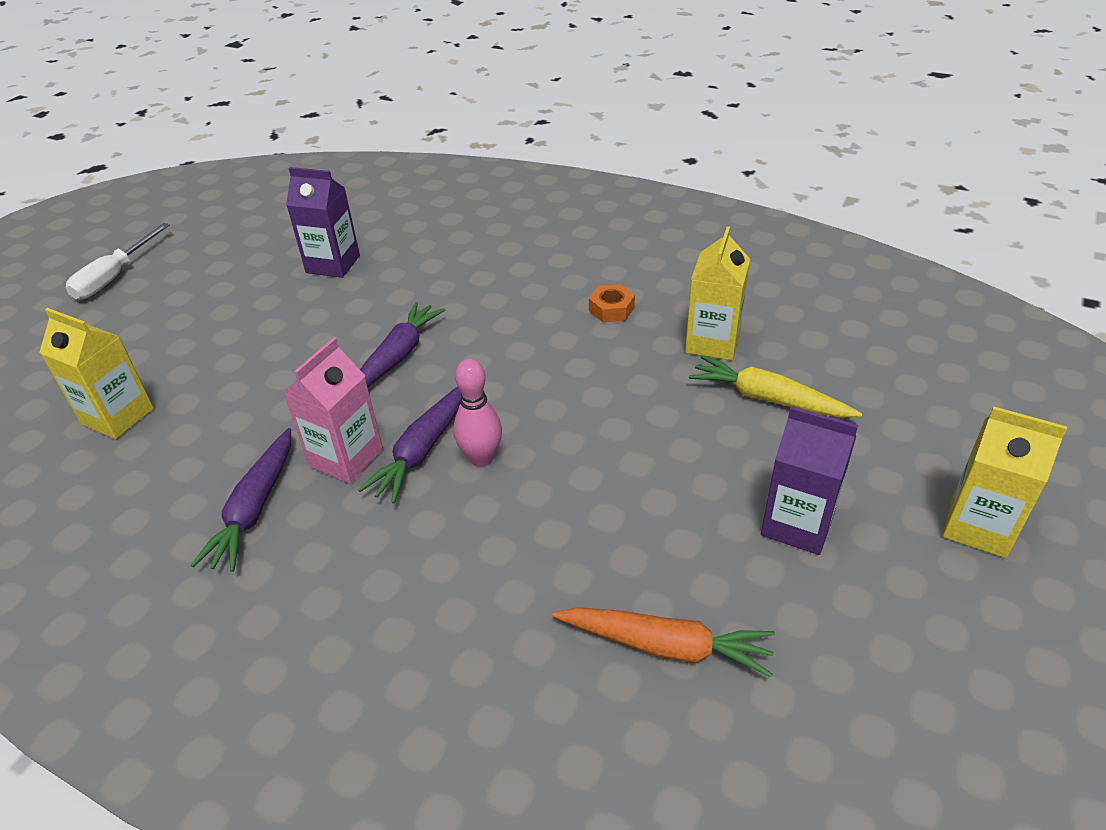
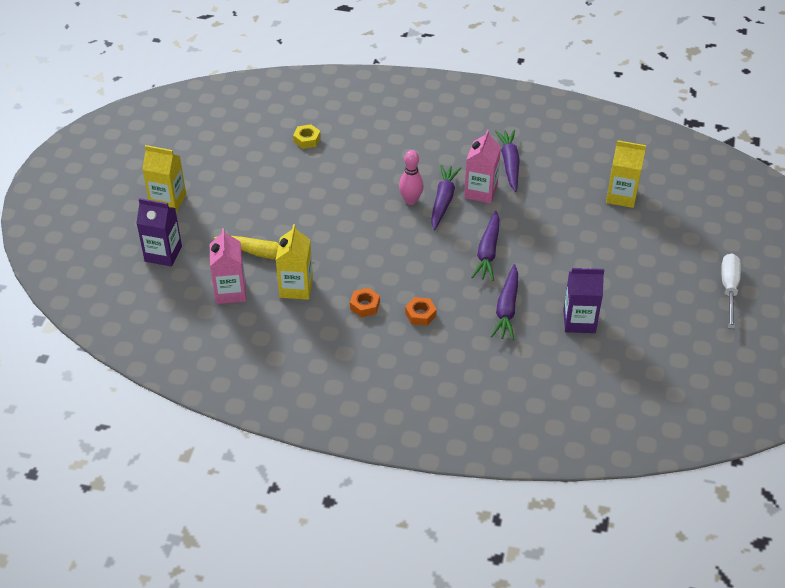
camera: 165 degrees right, 5 degrees up
orange carrot [552,607,775,677] -> yellow nut [293,124,321,149]
purple carton [761,406,858,555] -> purple carton moved to [136,198,182,267]
none -> pink carton [210,228,246,304]
none -> orange nut [405,297,437,326]
none -> purple carrot [490,264,518,340]

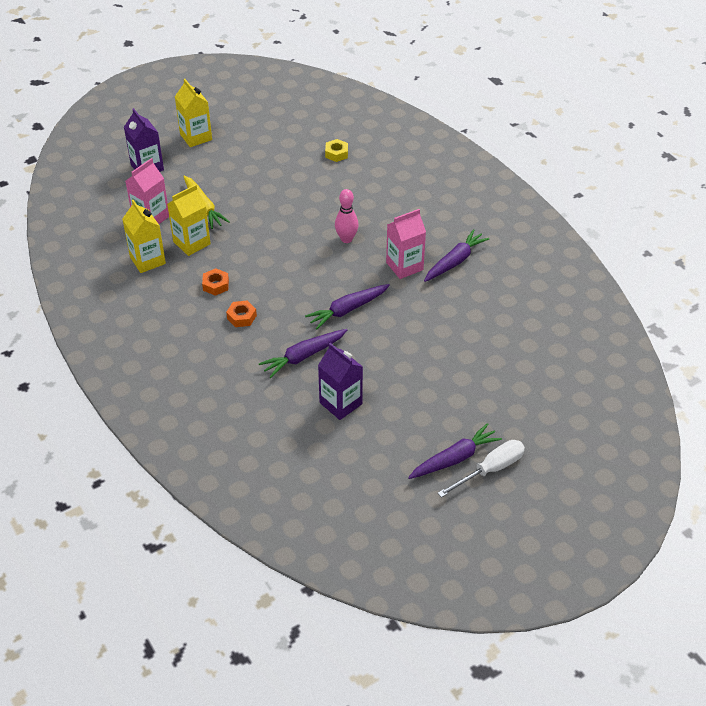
camera: 45 degrees right, 0 degrees up
purple carrot [431,165,461,230] -> purple carrot moved to [408,423,502,479]
yellow carton [606,140,646,208] -> yellow carton moved to [122,200,166,273]

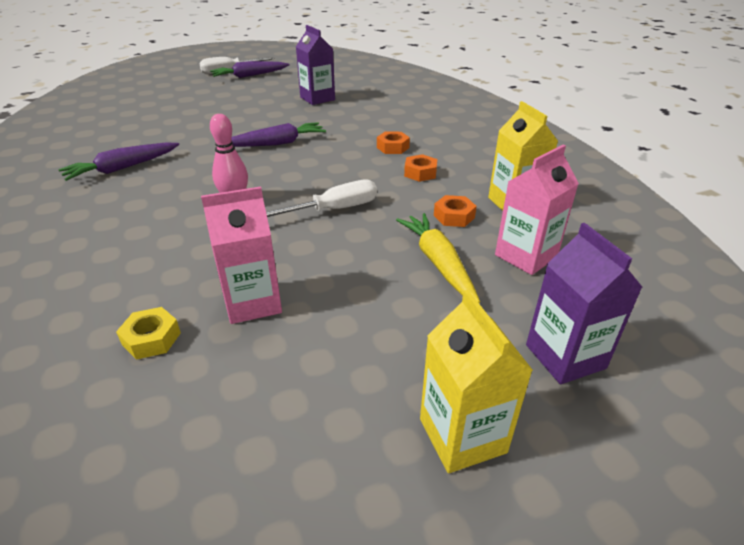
camera: 170 degrees left, 10 degrees down
yellow carton [167,184,211,256] -> orange nut [434,195,477,227]
purple carrot [259,329,347,378] -> none
pink carton [386,209,426,279] -> pink carton moved to [201,187,282,324]
none -> white screwdriver [266,180,377,217]

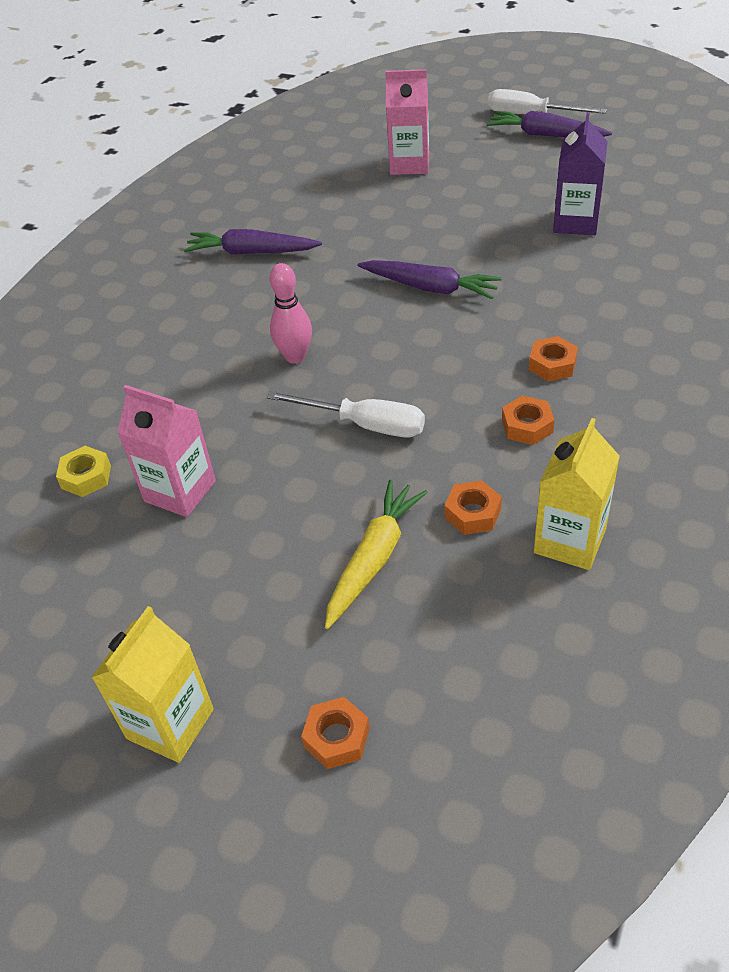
camera: 50 degrees right, 10 degrees up
pink carton [495,145,579,275] -> pink carton moved to [385,69,429,175]
purple carton [526,223,643,385] -> orange nut [301,697,370,769]

